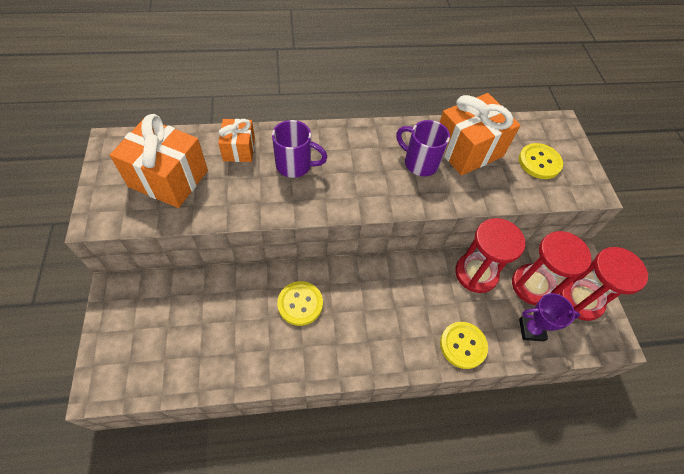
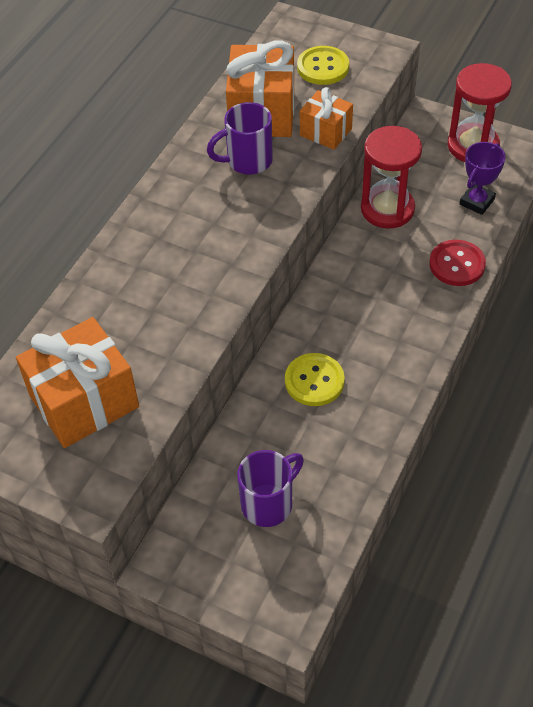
camera: 50 degrees left, 5 degrees down
orange gift [218,119,255,162] -> orange gift moved to [300,87,353,150]
purple mug [272,120,327,178] -> purple mug moved to [237,450,304,527]
yellow button [440,322,488,369] -> red button [429,240,486,286]
red hourglass [512,231,591,305] -> none

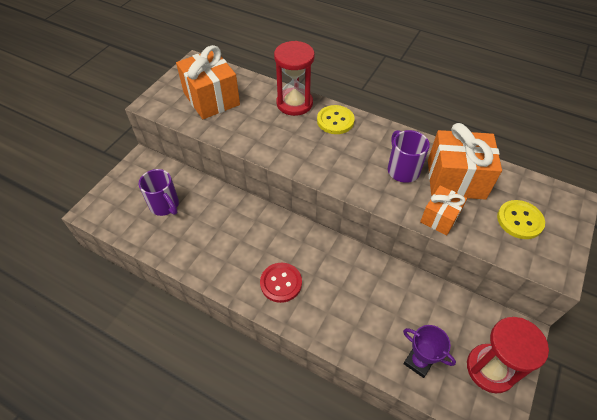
camera: 90 degrees right, 0 degrees up
yellow button [285,353,345,406] -> yellow button moved to [317,105,355,134]
red hourglass [361,126,422,229] -> red hourglass moved to [274,41,315,116]
red button [429,240,486,286] -> red button moved to [260,263,302,303]

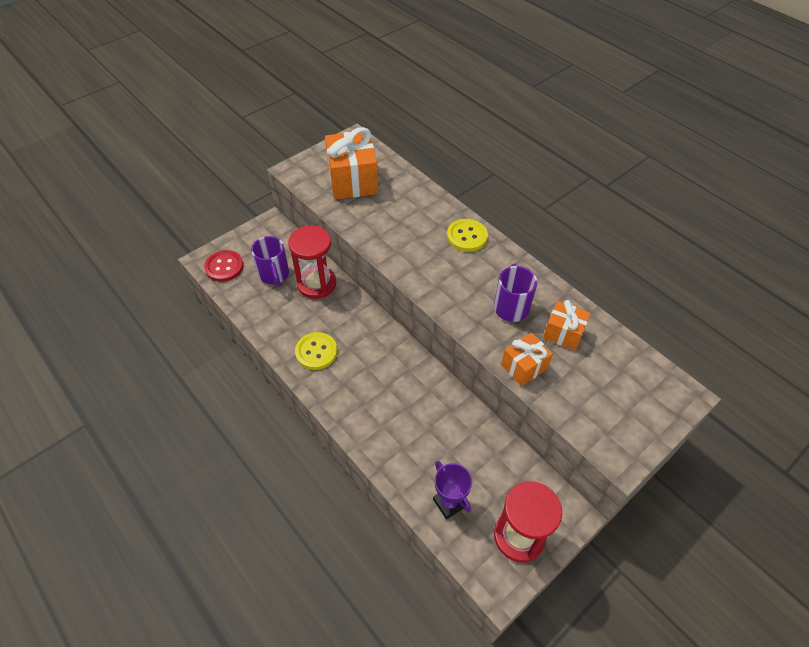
camera: 20 degrees right, 0 degrees up
red button [260,263,302,303] -> red button moved to [204,250,244,282]
red hourglass [274,41,315,116] -> red hourglass moved to [288,225,336,299]
orange gift [428,123,502,200] -> orange gift [543,300,590,351], size x0.57
yellow button [497,200,545,239] -> yellow button moved to [295,332,337,370]

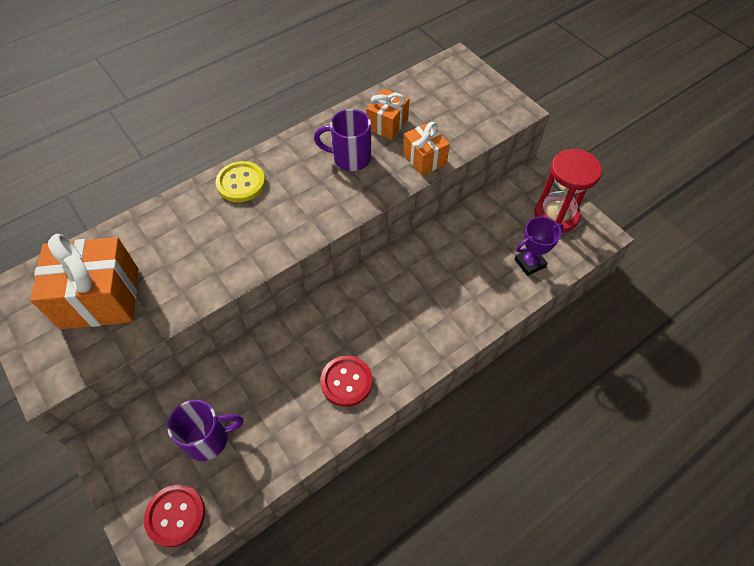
camera: 85 degrees left, 5 degrees up
red hourglass [288,225,336,299] -> none
yellow button [295,332,337,370] -> red button [320,355,373,407]

